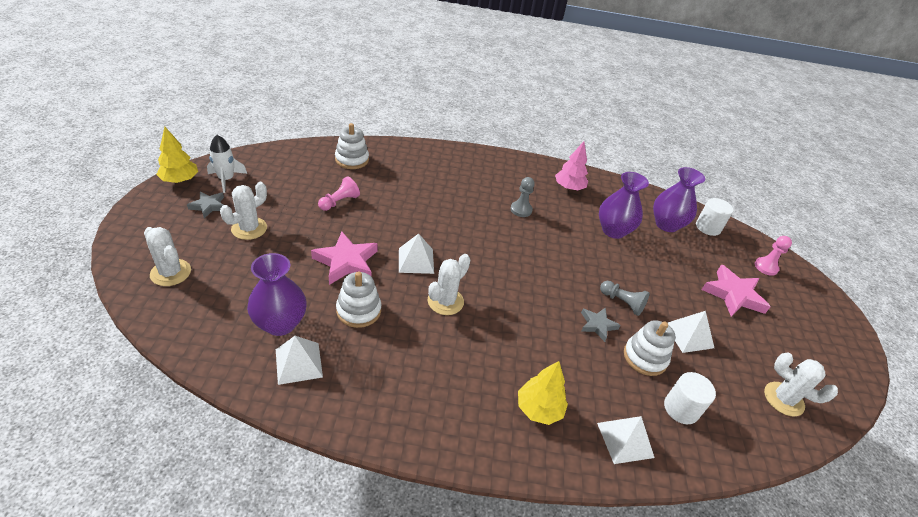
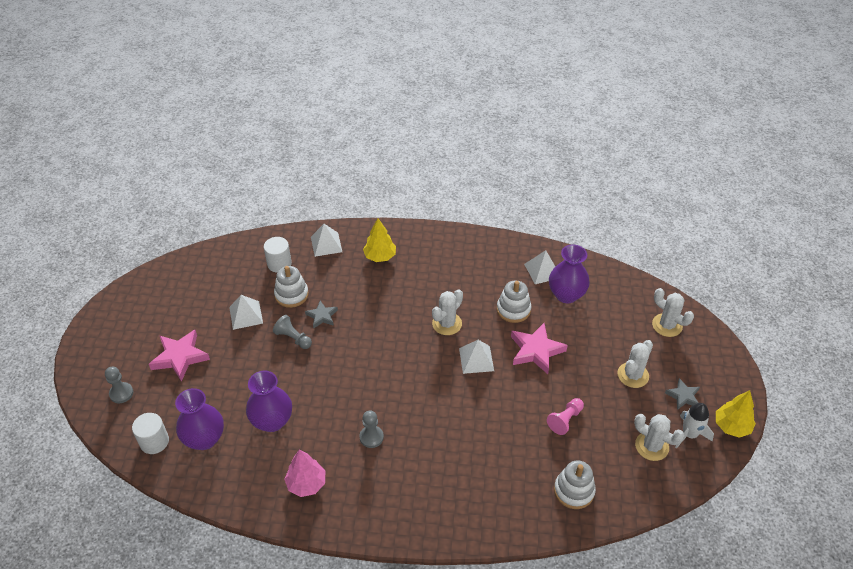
camera: 175 degrees left, 5 degrees up
pink pawn [755,236,792,276] -> grey pawn [105,367,133,403]
white cactus [764,353,838,416] -> white cactus moved to [634,414,685,461]

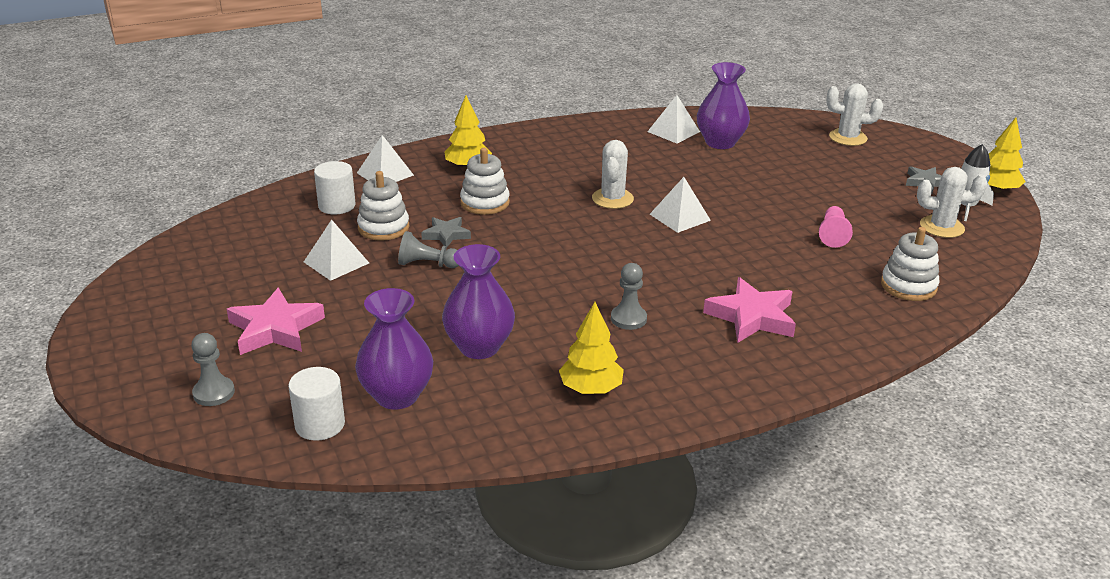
camera: 30 degrees left, 15 degrees down
pink tree [284,449,325,497] -> yellow tree [559,302,624,394]
white stacking toy [497,281,531,323] -> white stacking toy moved to [460,148,510,215]
pink star [511,323,568,374] -> pink star moved to [703,277,796,343]
white cactus [617,340,653,388] -> none

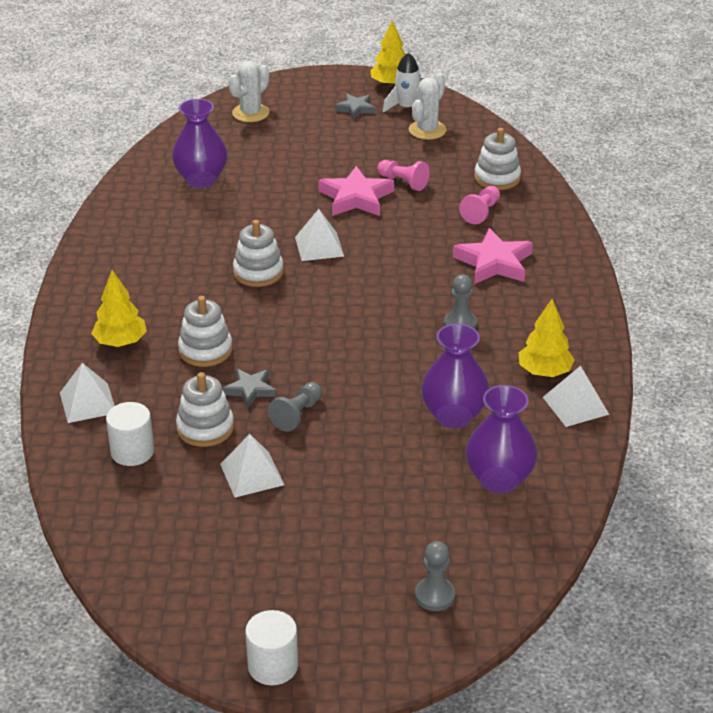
camera: 65 degrees left, 5 degrees up
pink star [227,288,325,355] -> pink star moved to [318,166,394,216]
white cylinder [288,367,345,441] -> white cylinder moved to [245,610,298,685]
white cactus [592,140,634,209] -> white stacking toy [233,220,284,287]
white pyramid [647,95,700,144] -> white pyramid moved to [543,366,609,427]
none -> pink pawn [459,186,500,224]

